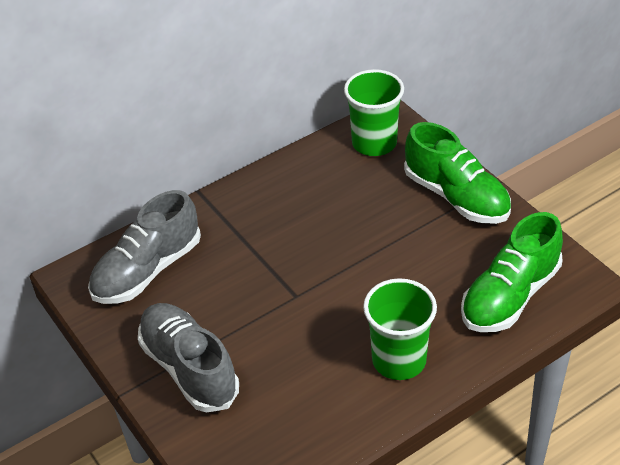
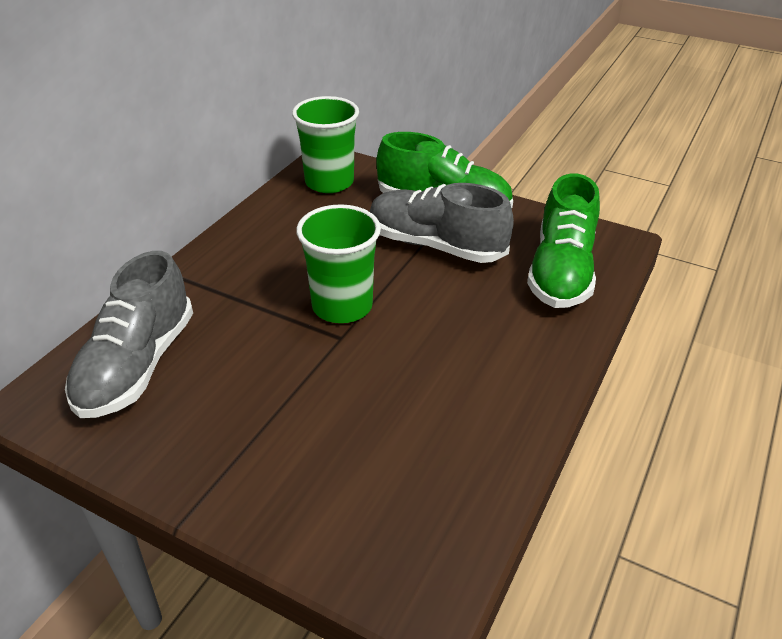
camera: 30 degrees left, 5 degrees down
grey shoe [138,303,239,413] -> grey shoe moved to [370,183,514,263]
green cup [363,278,437,380] -> green cup moved to [296,204,381,323]

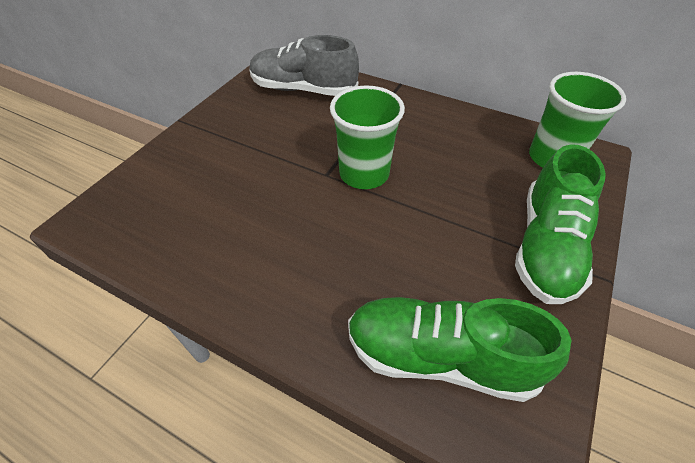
camera: 90 degrees right, 10 degrees up
grey shoe [370,183,514,263] -> none

